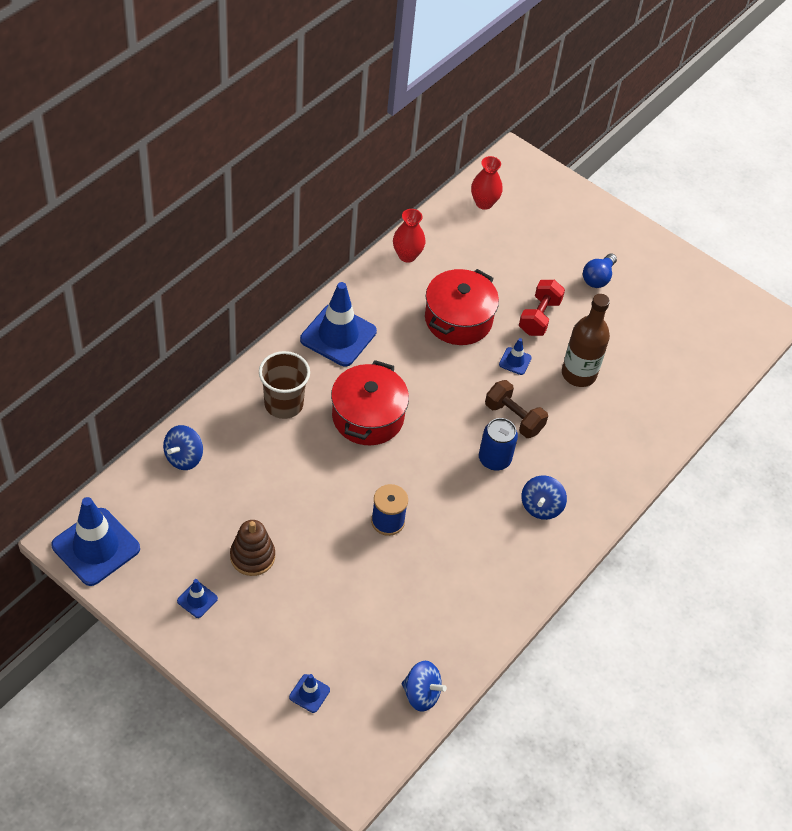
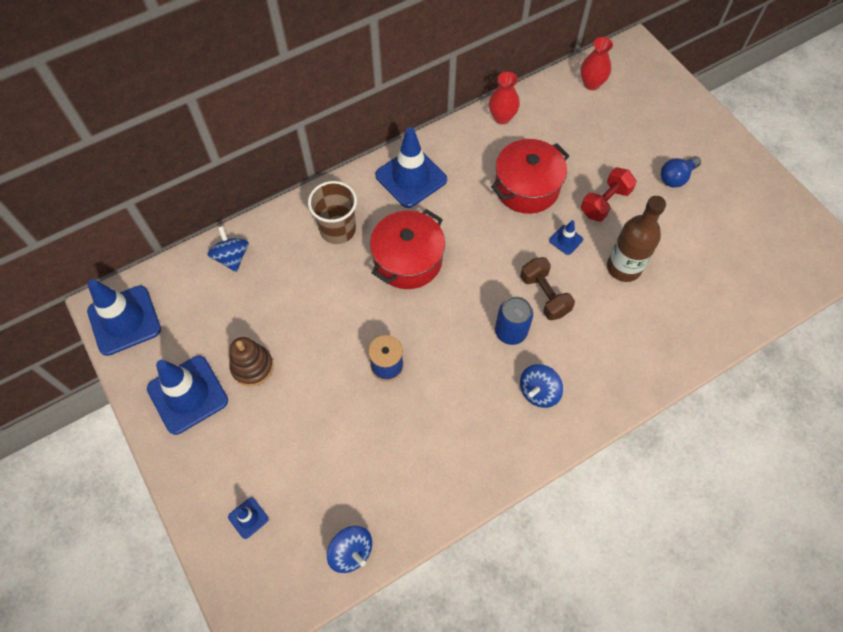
camera: 25 degrees right, 10 degrees up
blue spinning top [163,425,203,470] -> blue spinning top turned 105 degrees clockwise [207,226,249,272]
blue traffic cone [177,579,218,618] -> blue traffic cone [147,356,228,435], size x2.21

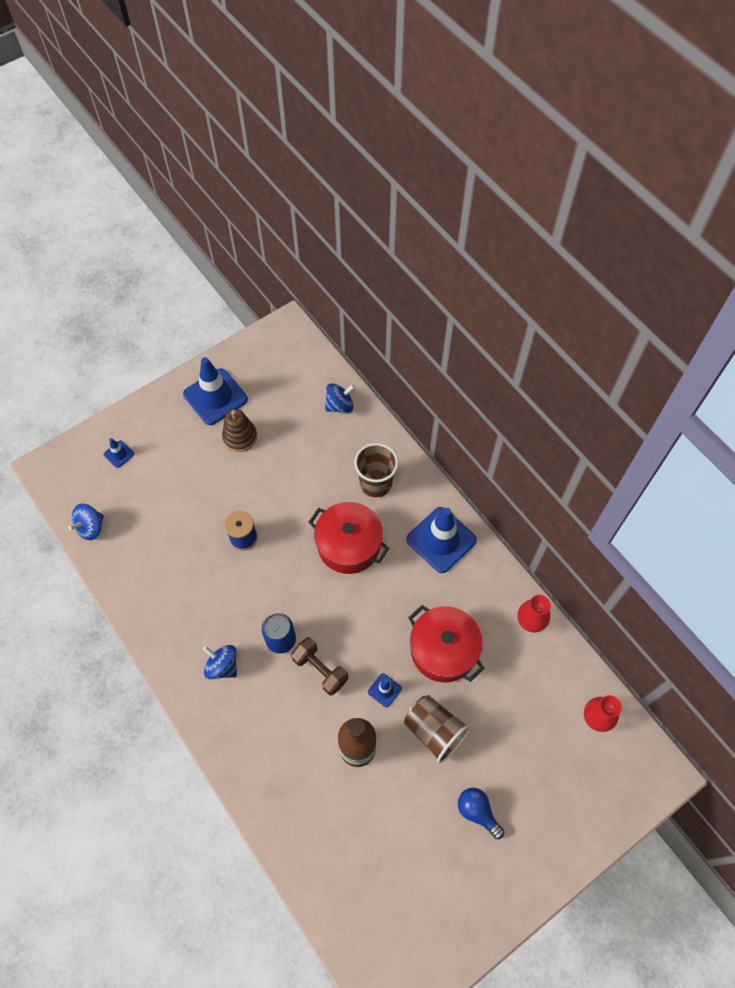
camera: 85 degrees right, 0 degrees up
blue traffic cone [87,279,161,356] -> none
brown dumbbell [520,257,575,320] -> brown dumbbell turned 75 degrees clockwise [291,637,348,696]
red dumbbell [581,167,637,222] -> brown cup [404,695,471,763]

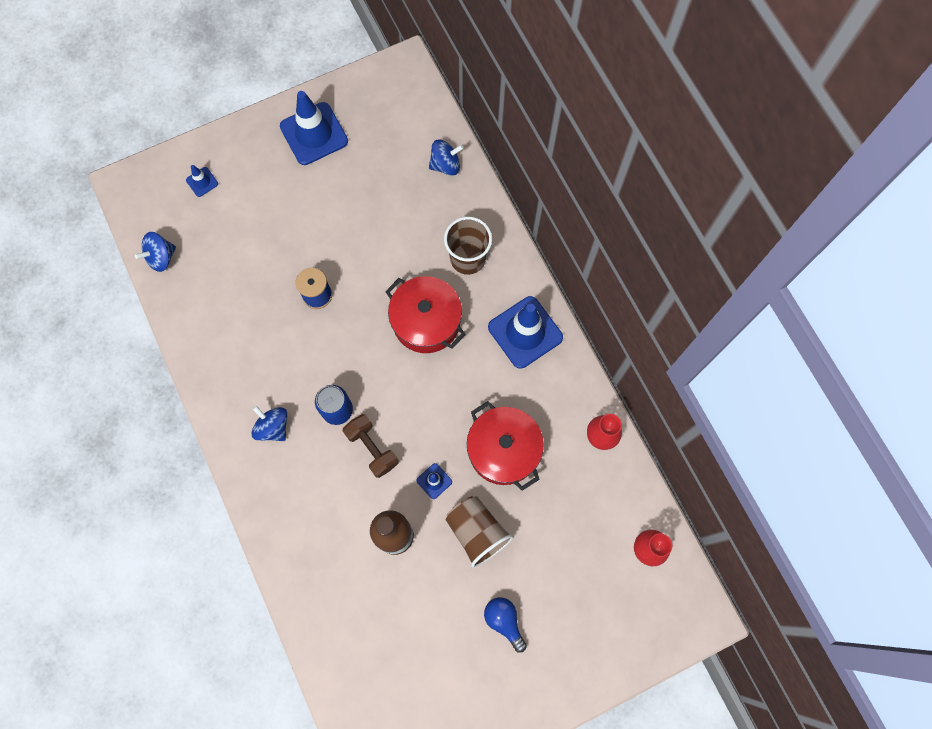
camera: 10 degrees right, 10 degrees up
brown stacking toy [222,409,257,452] -> none

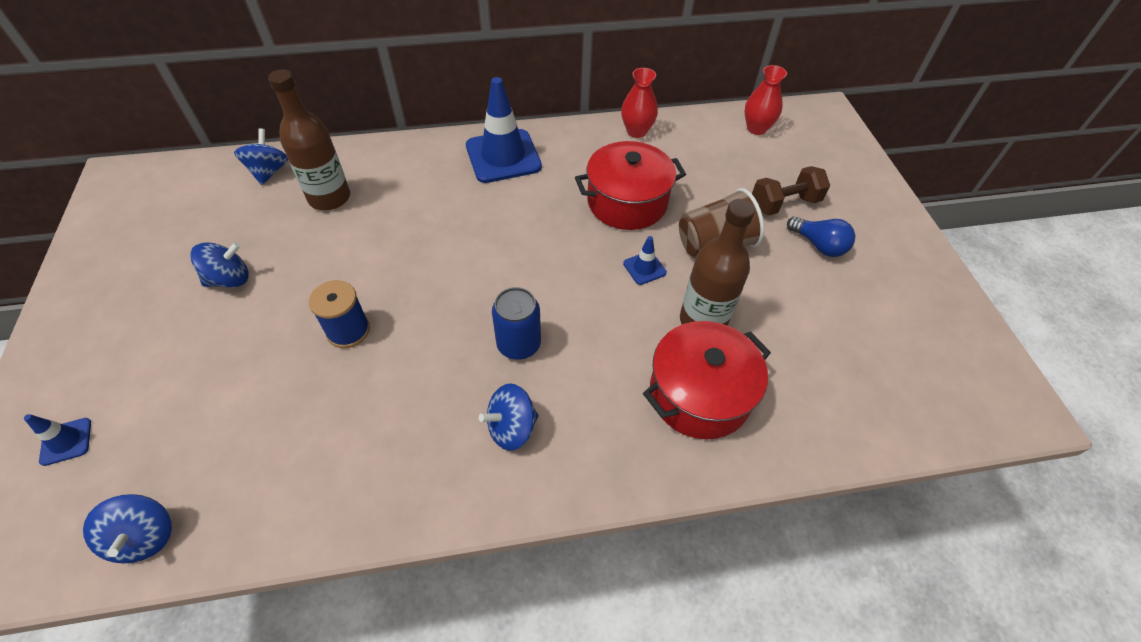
camera: 75 degrees left, 20 degrees down
blue traffic cone [280,91,348,165] -> none
brown dumbbell [343,414,399,478] -> brown dumbbell moved to [752,166,830,215]
red pot [385,276,466,353] -> red pot moved to [643,321,771,439]
brown cup [444,217,492,275] -> none
blue light bulb [484,597,527,653] -> blue light bulb turned 120 degrees counterclockwise [787,217,855,257]
none -> blue spinning top [190,242,249,288]
none -> brown bottle [268,69,350,210]

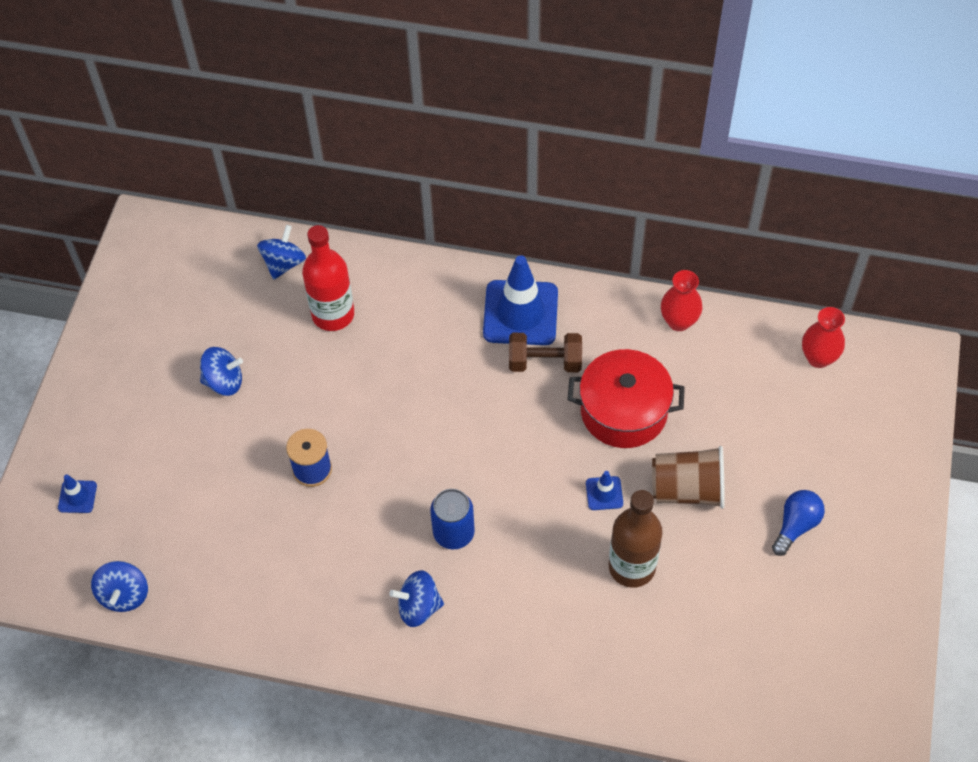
camera: 25 degrees right, 5 degrees up
brown bottle [268,69,350,210] -> red bottle [302,225,354,331]
red pot [643,321,771,439] -> none
brown dumbbell [752,166,830,215] -> brown dumbbell moved to [509,333,582,372]
blue light bulb [787,217,855,257] -> blue light bulb turned 120 degrees counterclockwise [772,490,825,556]

